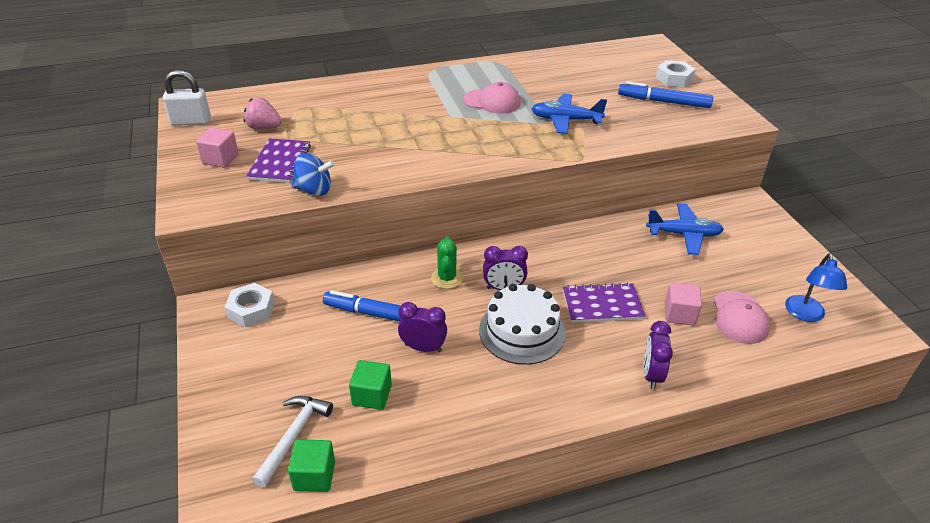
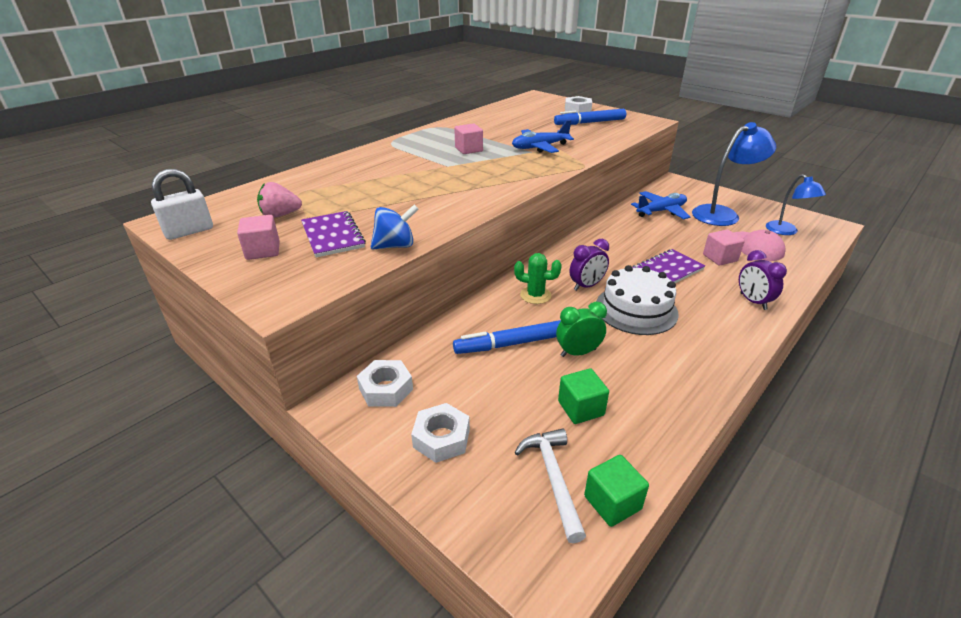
camera: 30 degrees left, 5 degrees down
purple clock [398,302,447,352] -> green clock [556,302,607,357]
green cactus [431,236,463,289] -> green cactus turned 45 degrees counterclockwise [514,253,562,304]
pink cap [463,82,521,114] -> pink cube [454,123,483,154]
none -> white nut [411,403,470,463]
none -> blue lamp [692,122,776,226]

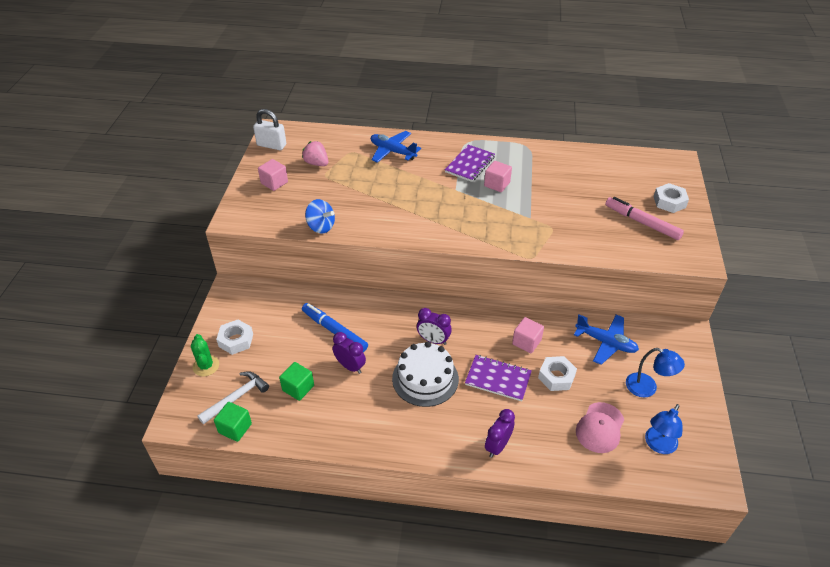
camera: 55 degrees right, 10 degrees up
purple notebook [301,211,366,258] -> purple notebook moved to [445,145,495,182]
white nut [357,360,413,407] -> white nut moved to [538,356,577,391]
blue plane [512,120,574,153] -> blue plane moved to [371,131,421,163]
green cactus [514,253,562,304] -> green cactus moved to [191,334,219,376]
blue marker [554,109,626,125] -> pink marker [605,197,684,240]
green clock [556,302,607,357] -> purple clock [333,332,366,374]
blue lamp [692,122,776,226] -> blue lamp [626,348,685,398], size x0.63
pink cube [703,230,745,266] -> pink cube moved to [512,317,544,353]

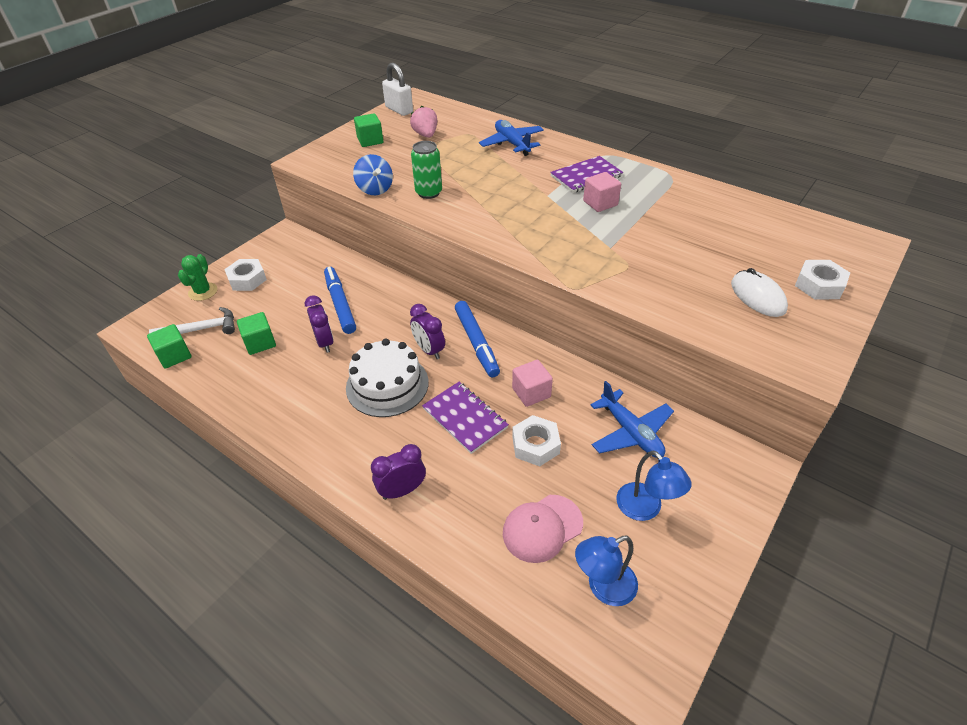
camera: 30 degrees right, 0 degrees up
pink cube [258,159,288,191] -> green cube [354,113,383,147]
pink marker [605,197,684,240] -> white mouse [731,268,788,317]
none -> green can [411,141,442,199]
none -> blue marker [455,301,500,377]

